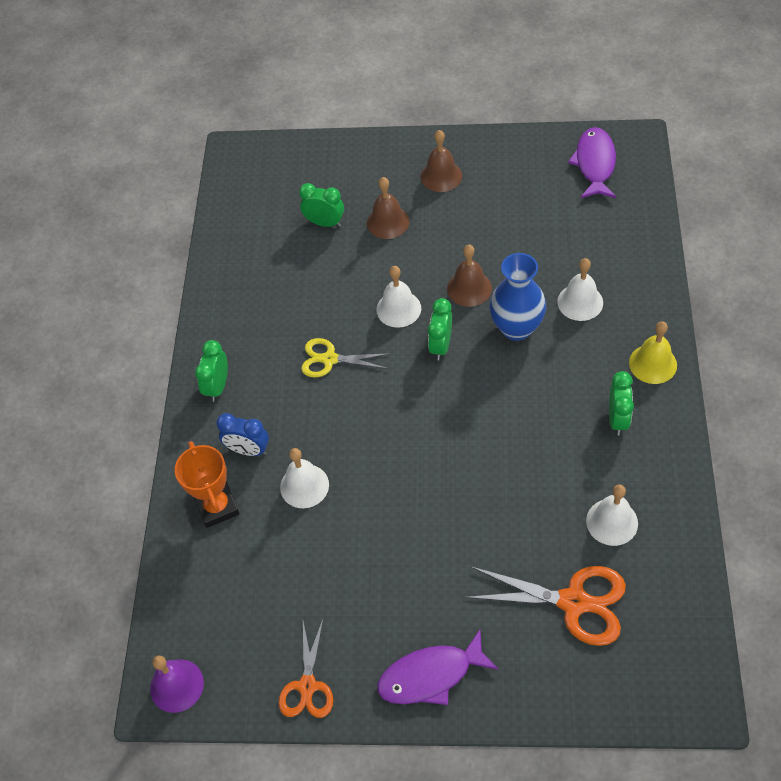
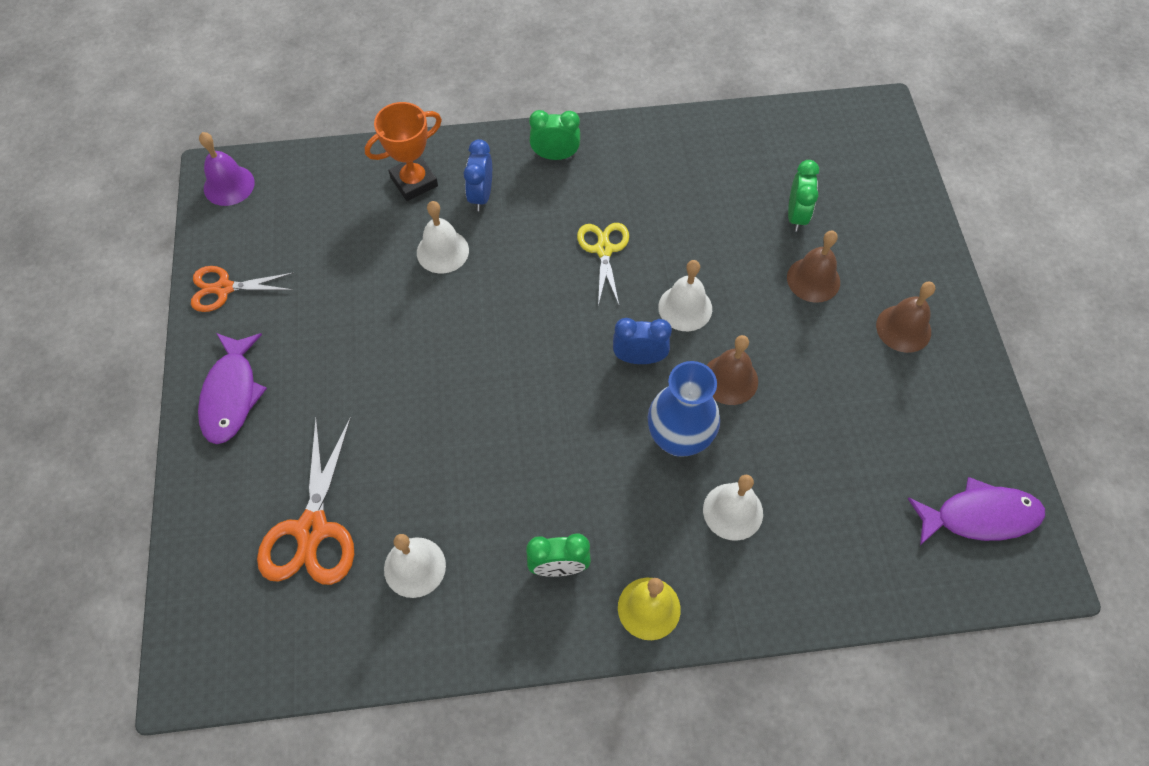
camera: 75 degrees right, 5 degrees up
purple fish [377,630,498,705] -> purple fish turned 150 degrees counterclockwise [198,333,267,444]
green clock [428,298,452,360] -> blue clock [613,318,672,364]

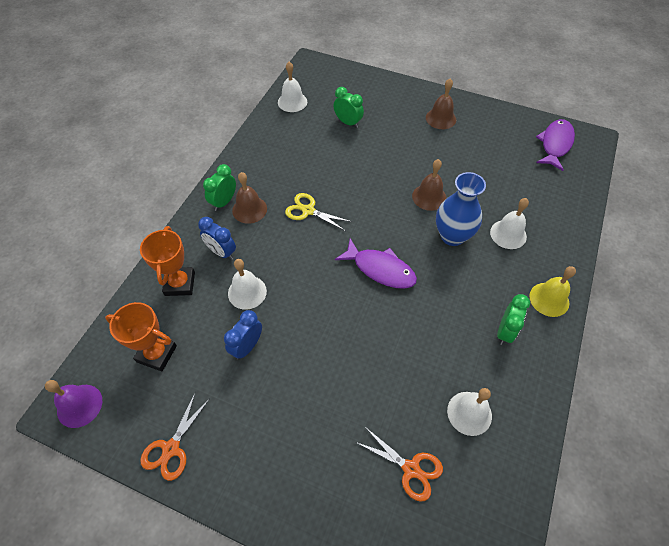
camera: 60 degrees left, 5 degrees down
purple fish [198,333,267,444] -> purple fish moved to [335,239,417,289]
orange scissors [257,417,354,585] -> orange scissors [356,427,443,502], size x0.64
blue clock [613,318,672,364] -> blue clock moved to [224,310,262,360]
white bell [658,260,712,331] -> white bell moved to [278,62,307,112]
brown bell [787,230,840,303] -> brown bell moved to [232,172,267,224]
none -> orange trophy [105,302,177,371]

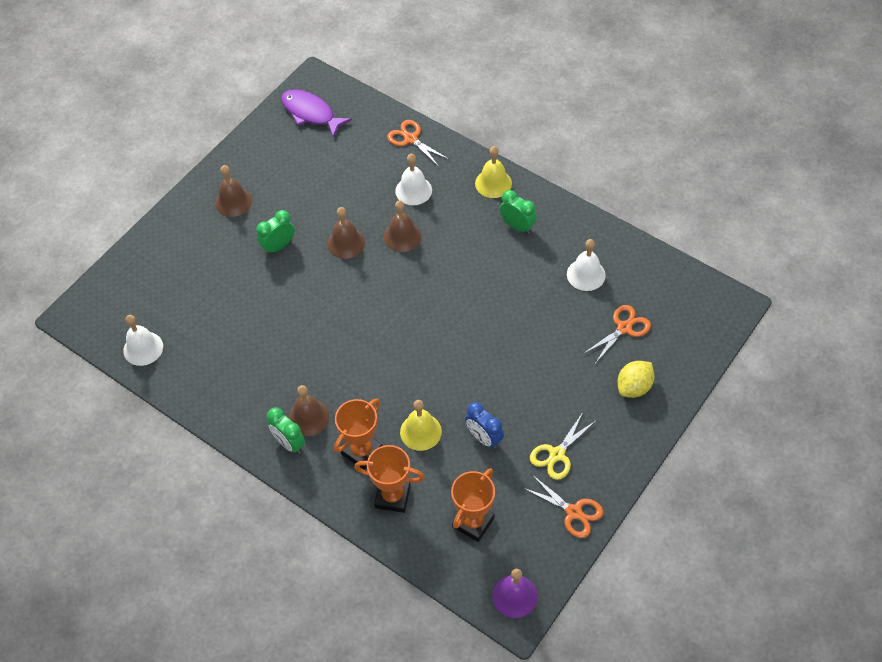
camera: 75 degrees left, 0 degrees up
blue clock [198,217,236,260] -> orange trophy [334,399,382,470]
white bell [228,259,267,310] -> yellow bell [400,400,442,451]
yellow scissors [285,193,352,231] -> yellow scissors moved to [530,412,597,480]
green clock [334,87,364,128] -> green clock moved to [256,210,295,255]
purple fish [335,239,417,289] -> none
blue vase [436,172,486,246] -> brown bell [384,200,421,252]
none -> orange scissors [387,120,448,167]
none -> yellow lemon [617,361,654,398]

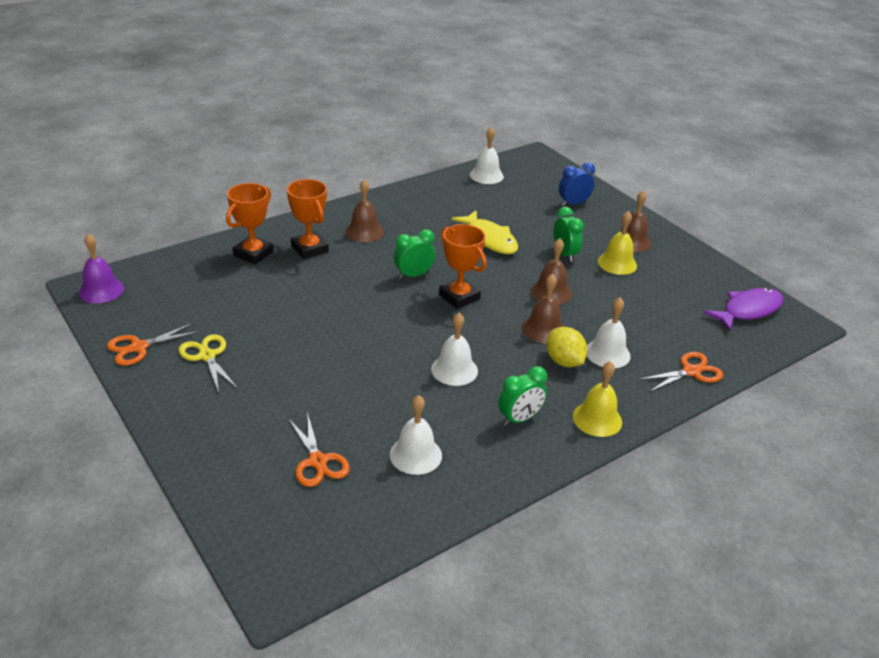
camera: 105 degrees right, 20 degrees down
green clock [267,407,305,454] -> green clock moved to [394,230,435,279]
yellow bell [400,400,442,451] -> yellow bell moved to [598,211,637,275]
orange trophy [451,468,495,542] -> orange trophy moved to [439,224,487,309]
blue clock [465,402,504,449] -> blue clock moved to [559,162,595,206]
yellow lemon [617,361,654,398] -> yellow lemon moved to [546,327,587,367]
none -> white bell [431,313,478,386]
none -> yellow fish [452,210,518,254]

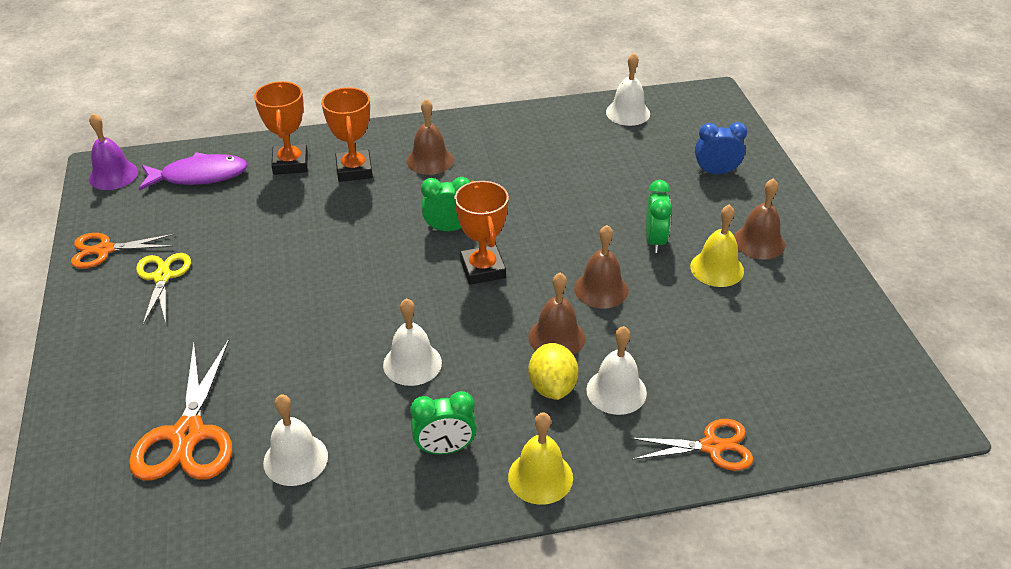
camera: 25 degrees right, 5 degrees up
orange trophy [226,183,274,265] -> orange trophy turned 60 degrees counterclockwise [254,81,308,175]
orange scissors [288,412,350,487] -> orange scissors [129,339,232,481], size x1.56
yellow fish [452,210,518,254] -> none
purple fish [703,288,784,331] -> purple fish moved to [139,152,248,191]

